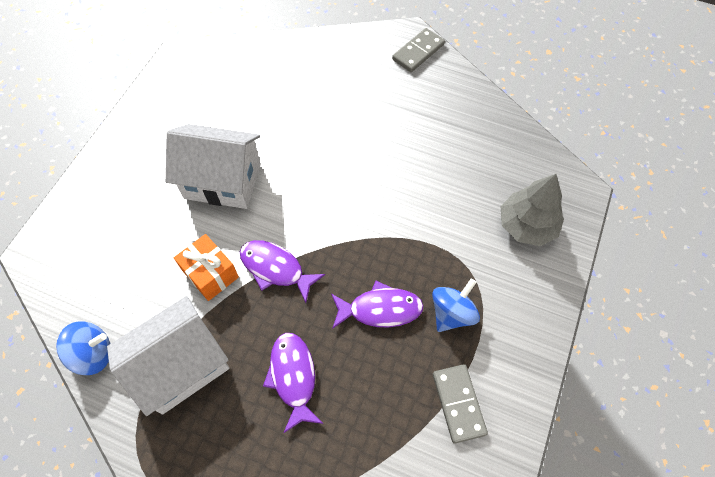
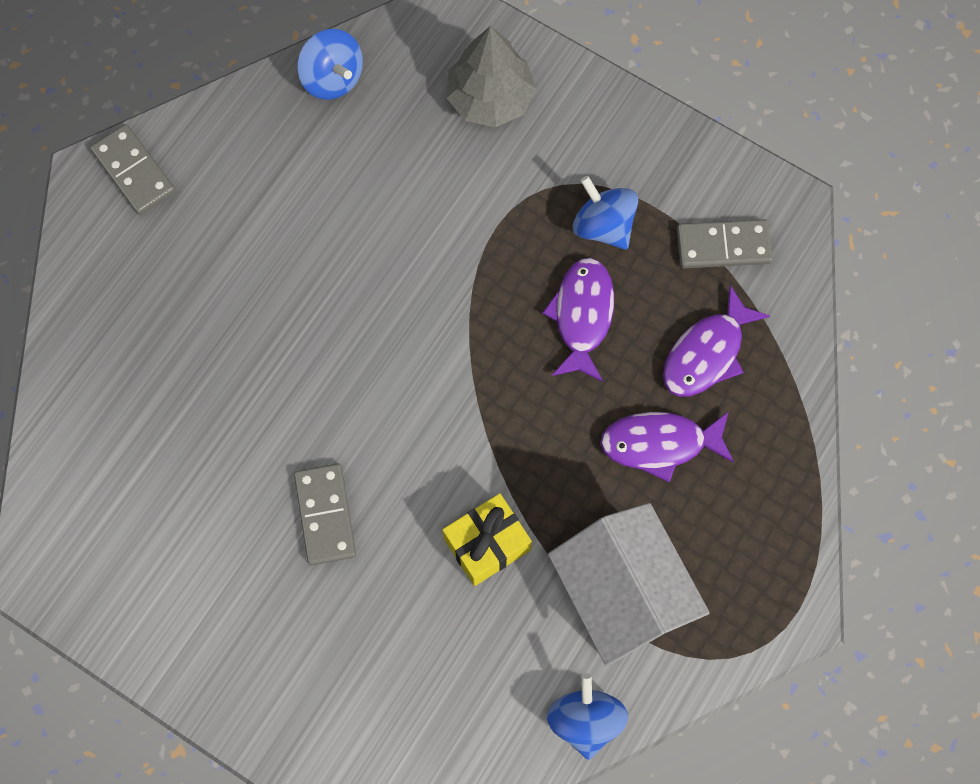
camera: 80 degrees left, 10 degrees up
white house [165,124,261,209] -> grey domino [294,463,356,565]
orange gift [174,234,239,301] -> yellow gift [443,493,532,586]
purple fish [240,240,325,303] -> purple fish moved to [663,285,770,397]
none -> blue spinning top [297,29,363,100]

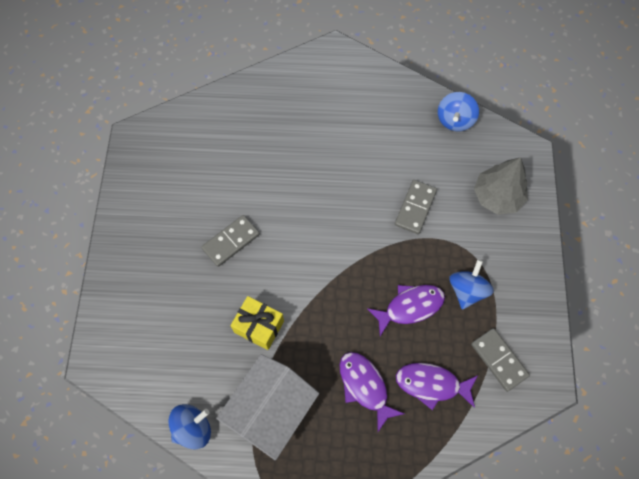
camera: 60 degrees right, 5 degrees down
grey domino [90,124,176,215] -> grey domino moved to [395,180,437,234]

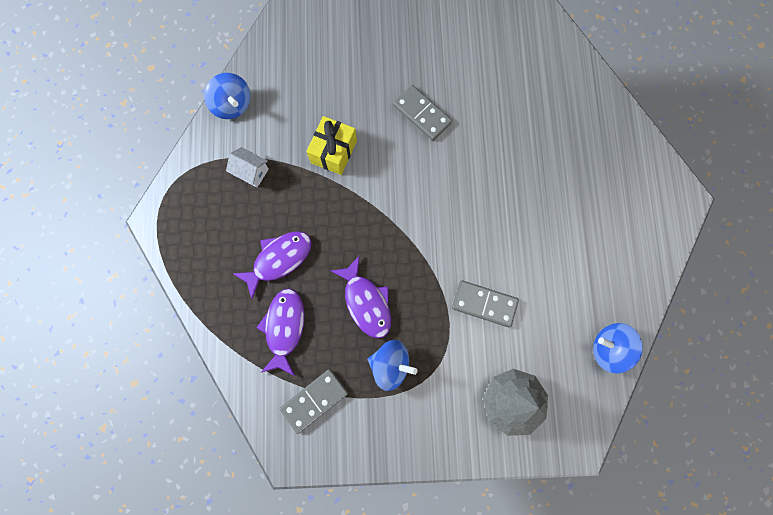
camera: 85 degrees right, 10 degrees up
white house [216,354,319,460] -> white house [226,147,269,188], size x0.43

